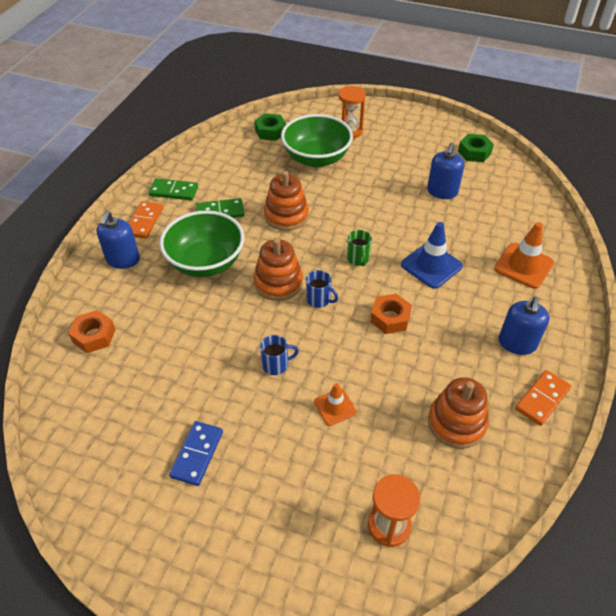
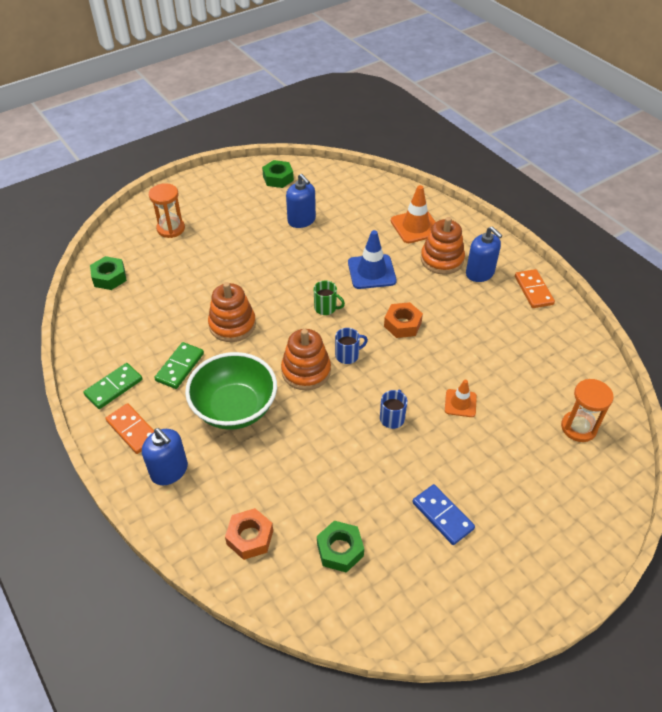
camera: 55 degrees left, 0 degrees up
green bowl [281,114,353,167] -> none
orange stacking toy [428,377,489,449] -> orange stacking toy moved to [421,217,465,275]
none -> green nut [317,521,364,573]

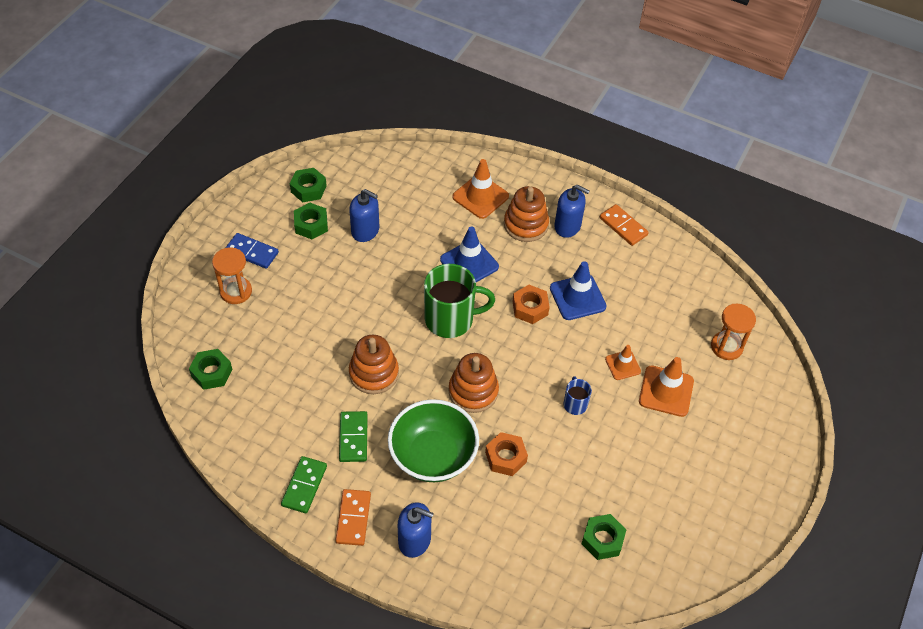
camera: 30 degrees left, 5 degrees up
orange domino [105,403,154,454] -> orange domino turned 75 degrees clockwise [335,489,371,546]
orange nut [225,508,273,560] -> orange nut moved to [485,432,528,476]
green mug [314,280,345,315] -> green mug [424,264,495,338], size x2.09
blue mug [335,328,368,364] -> none
blue domino [412,484,475,545] -> blue domino moved to [225,233,279,269]
none -> green nut [294,202,328,239]
none -> blue traffic cone [550,261,607,320]
none -> orange traffic cone [639,357,694,417]

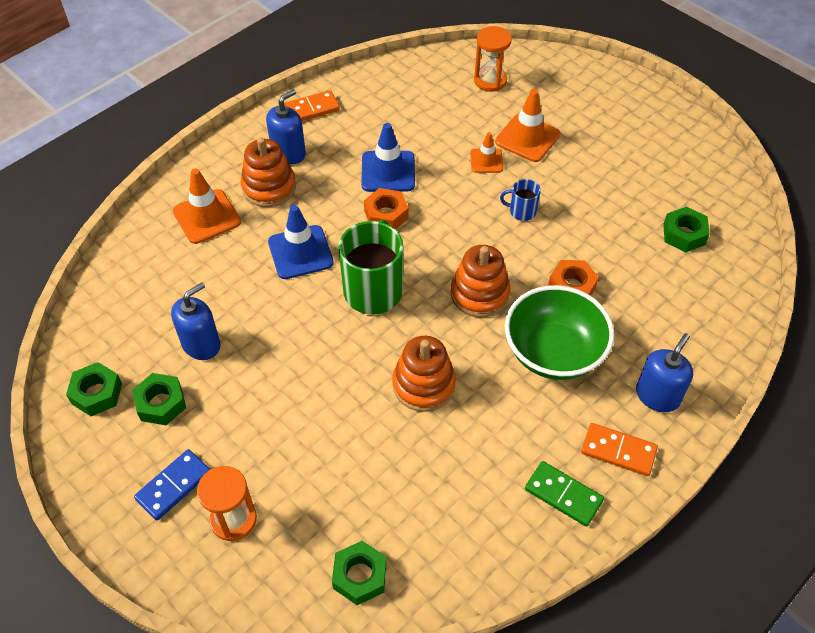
camera: 70 degrees left, 0 degrees up
green domino [339,411,368,462] -> none

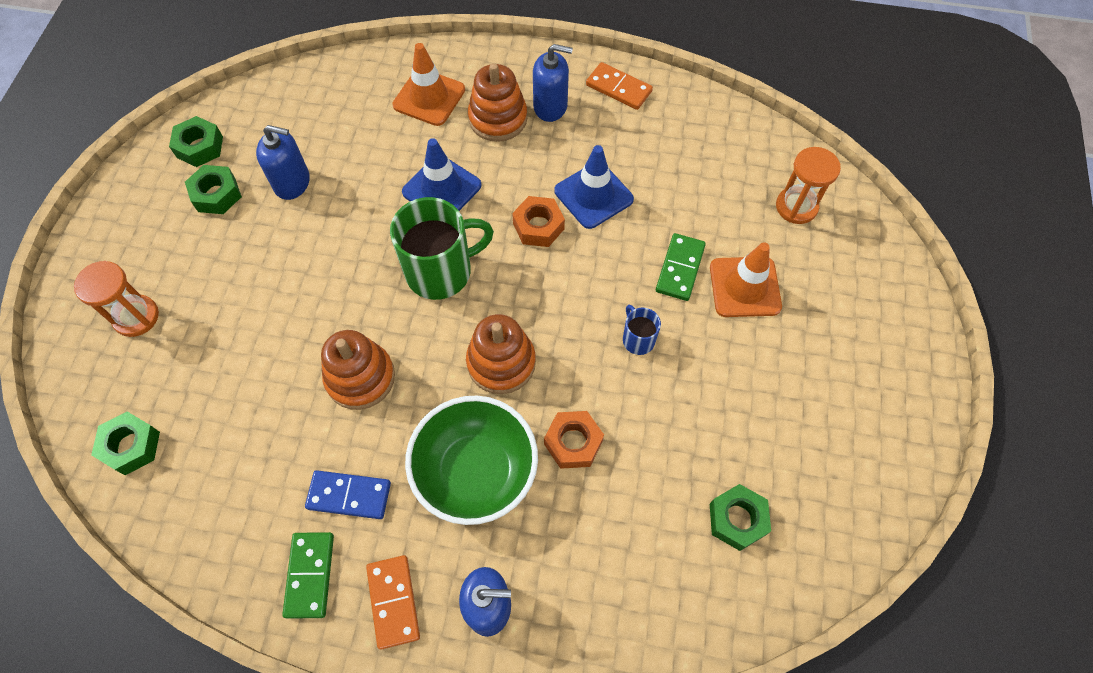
camera: 55 degrees right, 10 degrees up
blue domino [134,449,211,520] -> blue domino moved to [305,470,391,519]
orange traffic cone [470,132,503,173] -> green domino [656,233,706,301]

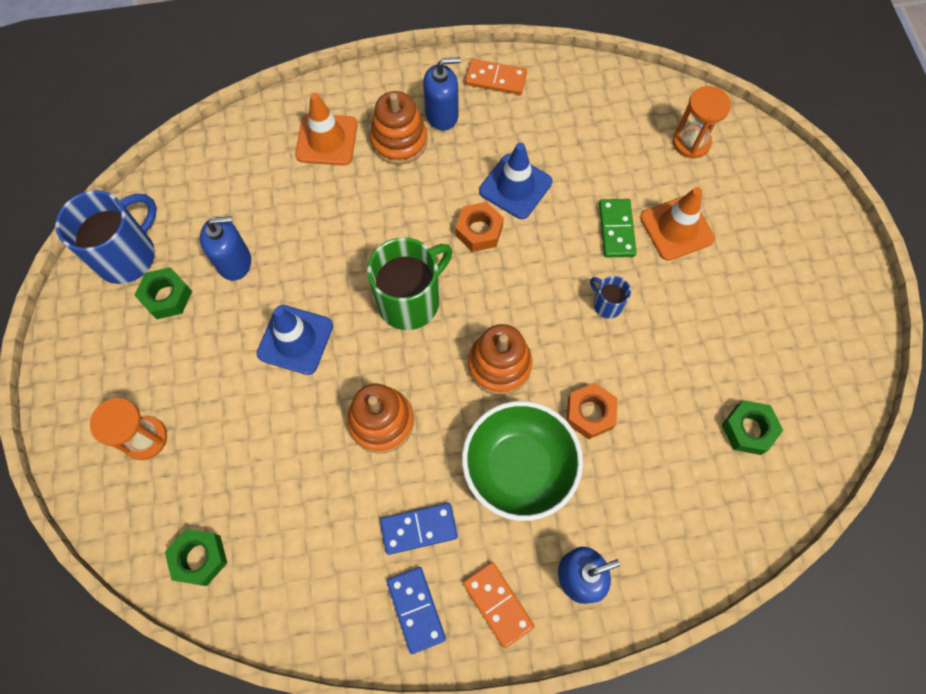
camera: 20 degrees left, 5 degrees up
green nut [169,116,223,167] -> blue mug [55,190,157,284]
green domino [282,532,334,619] -> blue domino [387,567,446,654]
blue traffic cone [402,138,482,211] -> blue traffic cone moved to [257,305,333,375]

